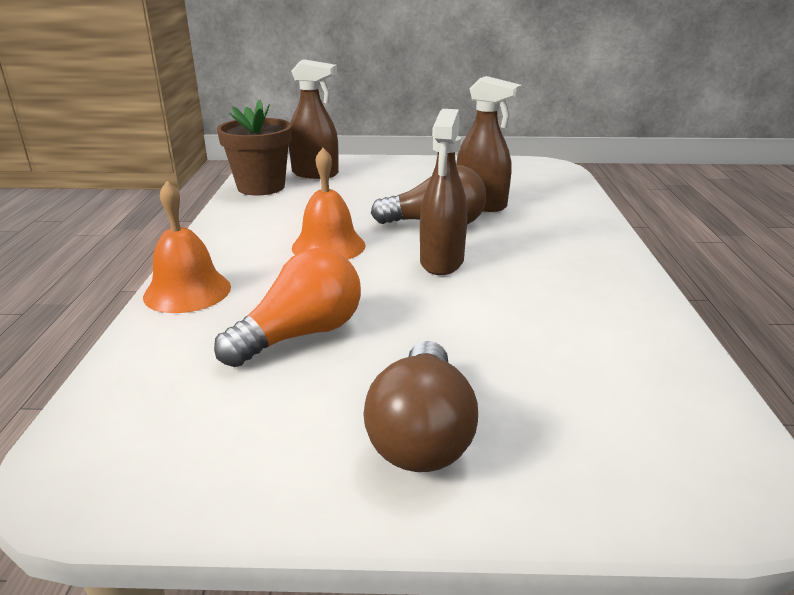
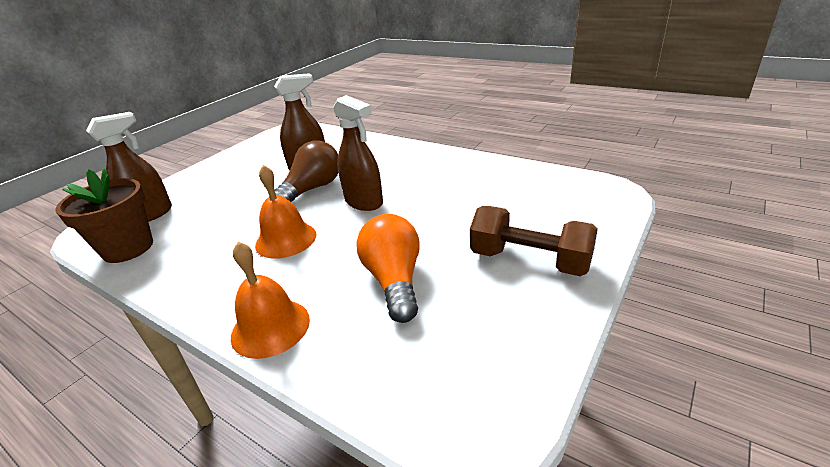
camera: 55 degrees left, 5 degrees up
brown light bulb [363,341,478,472] -> brown dumbbell [470,206,598,276]

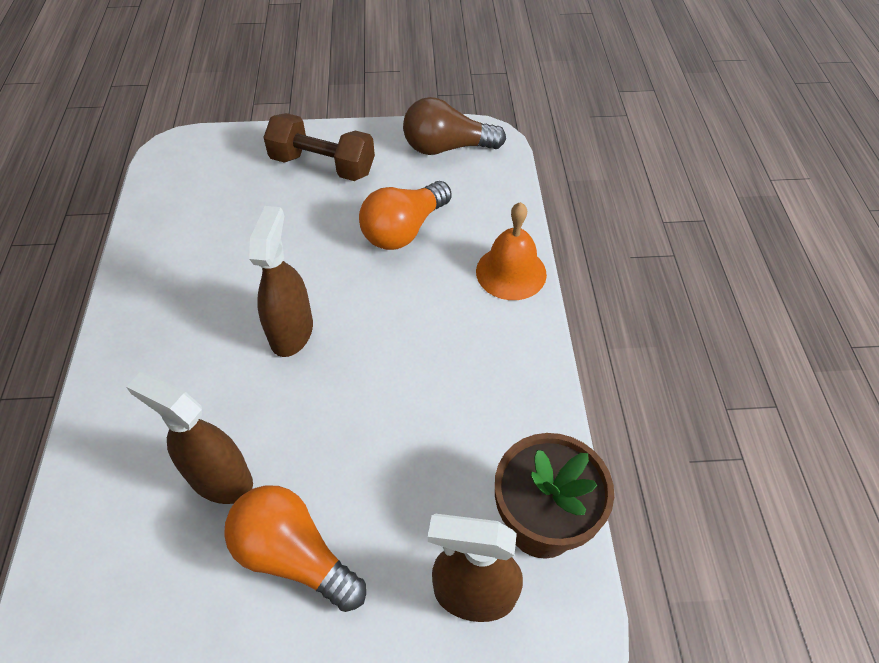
camera: 130 degrees left, 20 degrees up
orange bell [255,165,316,258] -> none
brown light bulb [275,140,338,202] -> brown light bulb moved to [403,97,506,155]
brown dumbbell [470,206,598,276] -> brown dumbbell turned 60 degrees counterclockwise [263,113,375,181]
none -> orange light bulb [224,485,366,612]

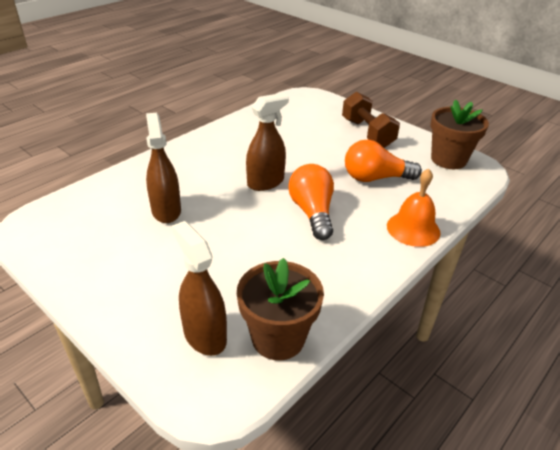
camera: 45 degrees right, 15 degrees down
orange light bulb [224,485,366,612] -> orange light bulb moved to [288,164,334,240]
brown light bulb [403,97,506,155] -> brown flower pot [430,100,489,169]

